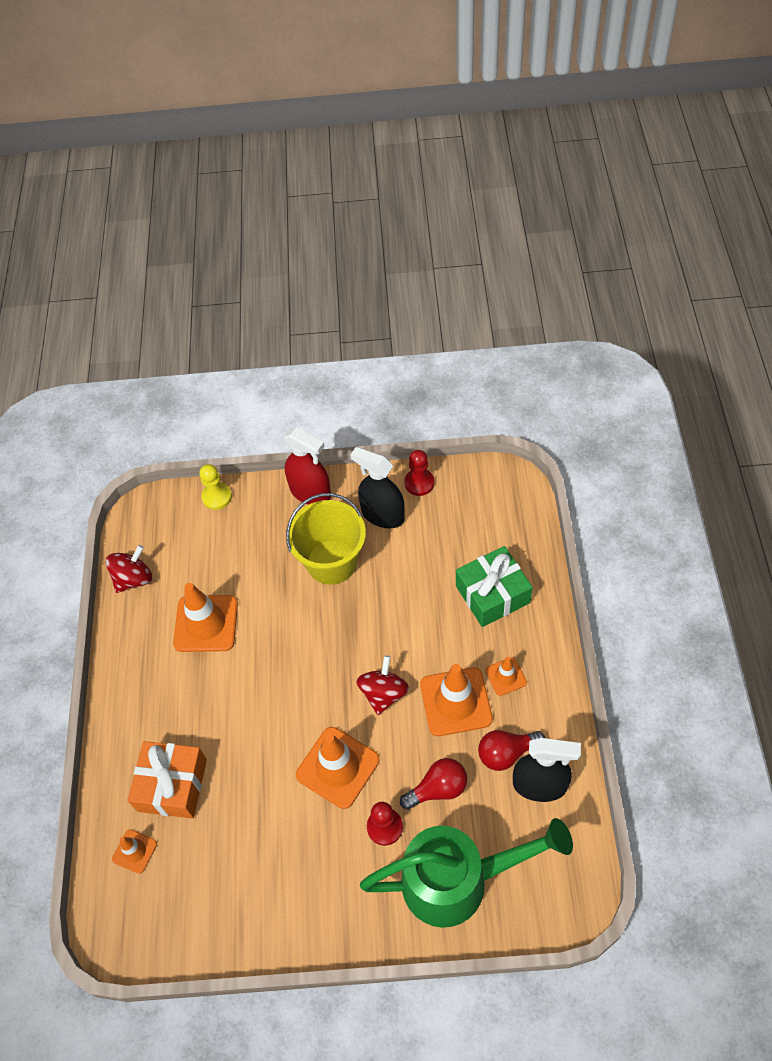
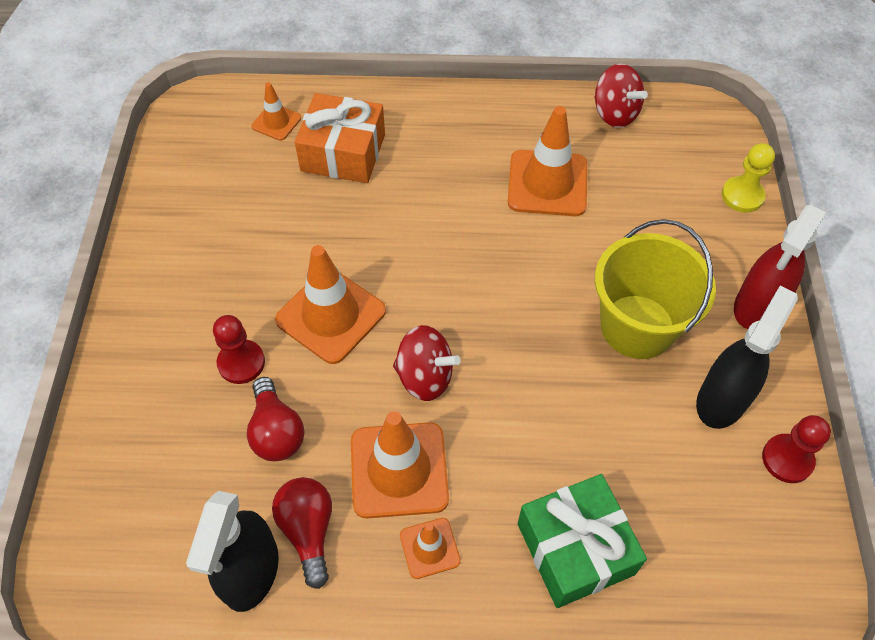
camera: 90 degrees right, 0 degrees up
green watering can [360,818,573,928] -> none

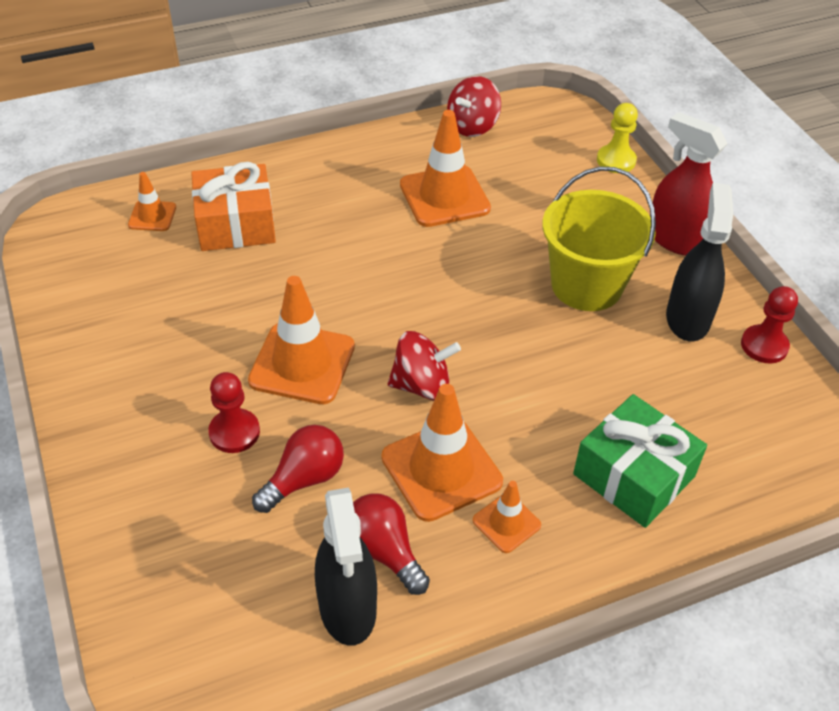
camera: 25 degrees left, 10 degrees down
red light bulb [247,377,304,461] -> red light bulb turned 90 degrees counterclockwise [252,425,344,513]
red spinning top [594,63,648,128] -> red spinning top turned 105 degrees clockwise [447,76,501,137]
red spray bottle [734,205,827,329] -> red spray bottle turned 120 degrees clockwise [653,112,728,256]

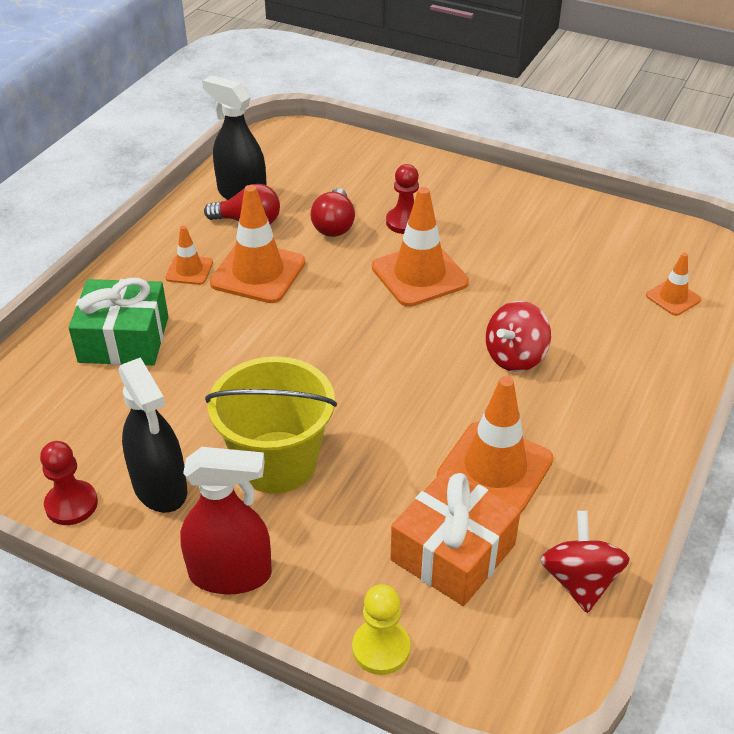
camera: 140 degrees right, 5 degrees down
orange gift [191,162,276,251] -> orange gift moved to [390,468,521,606]
red spinning top [388,331,461,400] -> red spinning top moved to [486,301,551,372]

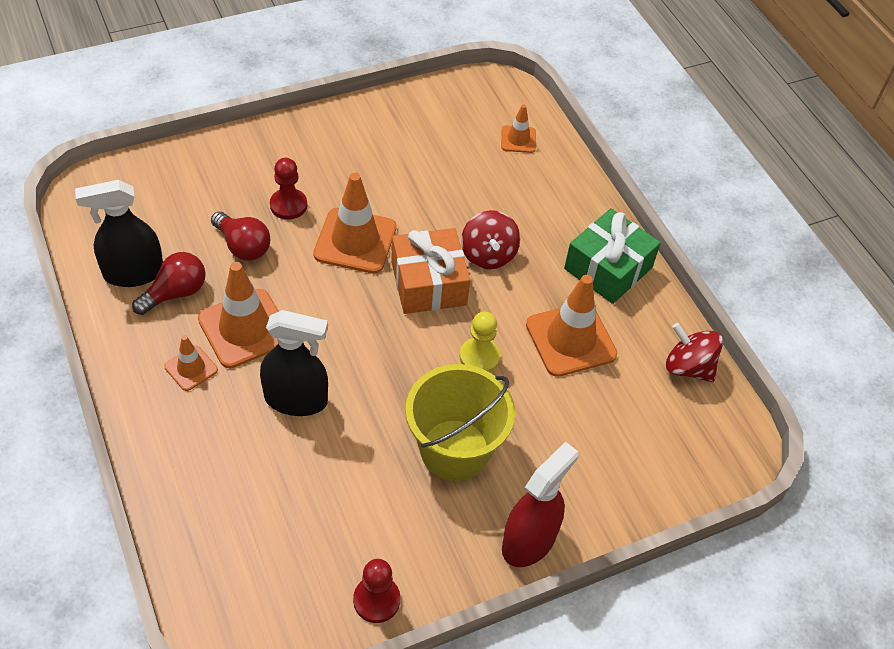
camera: 55 degrees left, 10 degrees up
green gift [68,278,169,366] -> green gift moved to [564,208,661,304]
black spray bottle [118,357,187,513] -> black spray bottle moved to [260,310,328,416]
yellow pawn [352,584,410,675] -> yellow pawn moved to [460,312,500,372]
orange gift [390,468,521,606] -> orange gift moved to [391,228,470,314]

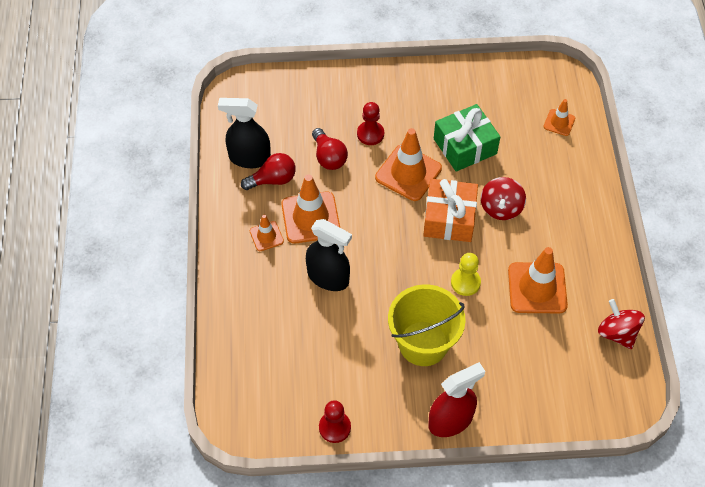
camera: 25 degrees right, 5 degrees up
green gift [564,208,661,304] -> green gift moved to [434,104,500,171]

